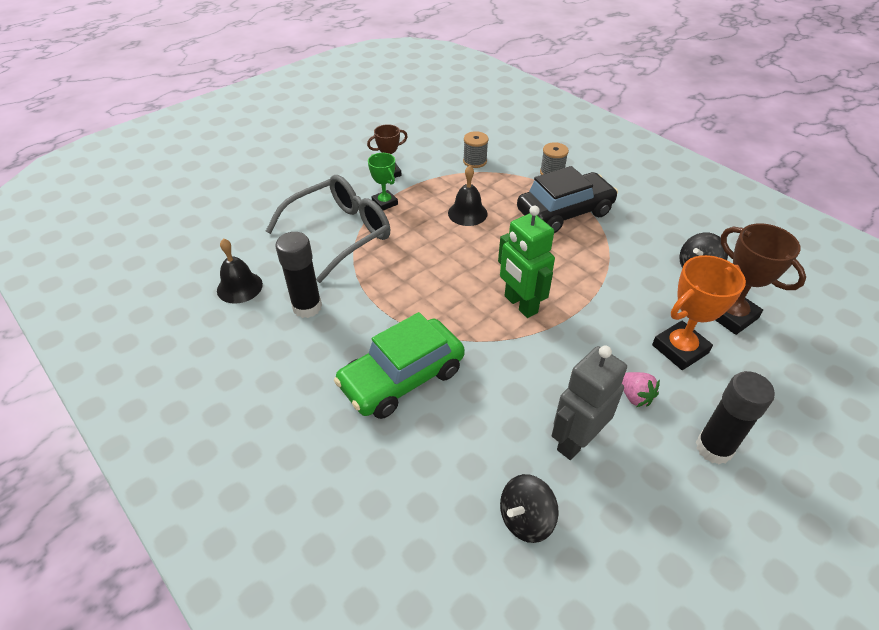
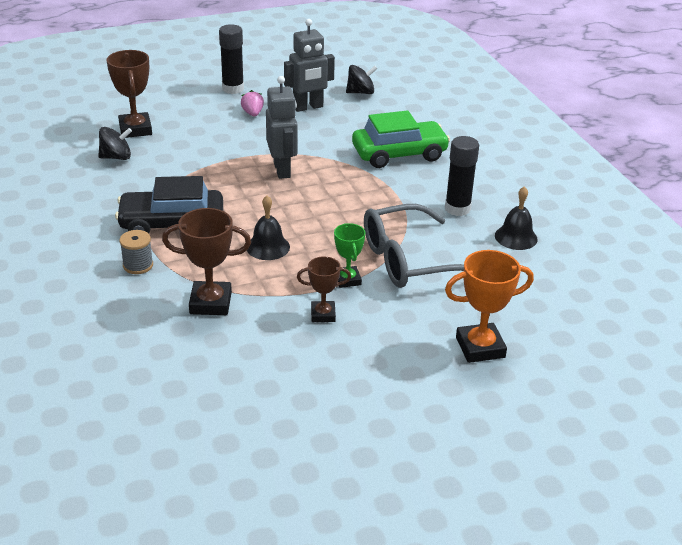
camera: 160 degrees left, 10 degrees down
grey spool [463,131,489,168] -> brown trophy [162,208,251,315]
green robot [498,206,555,318] -> grey robot [266,76,298,179]
orange trophy [652,255,746,370] -> orange trophy moved to [445,250,534,363]

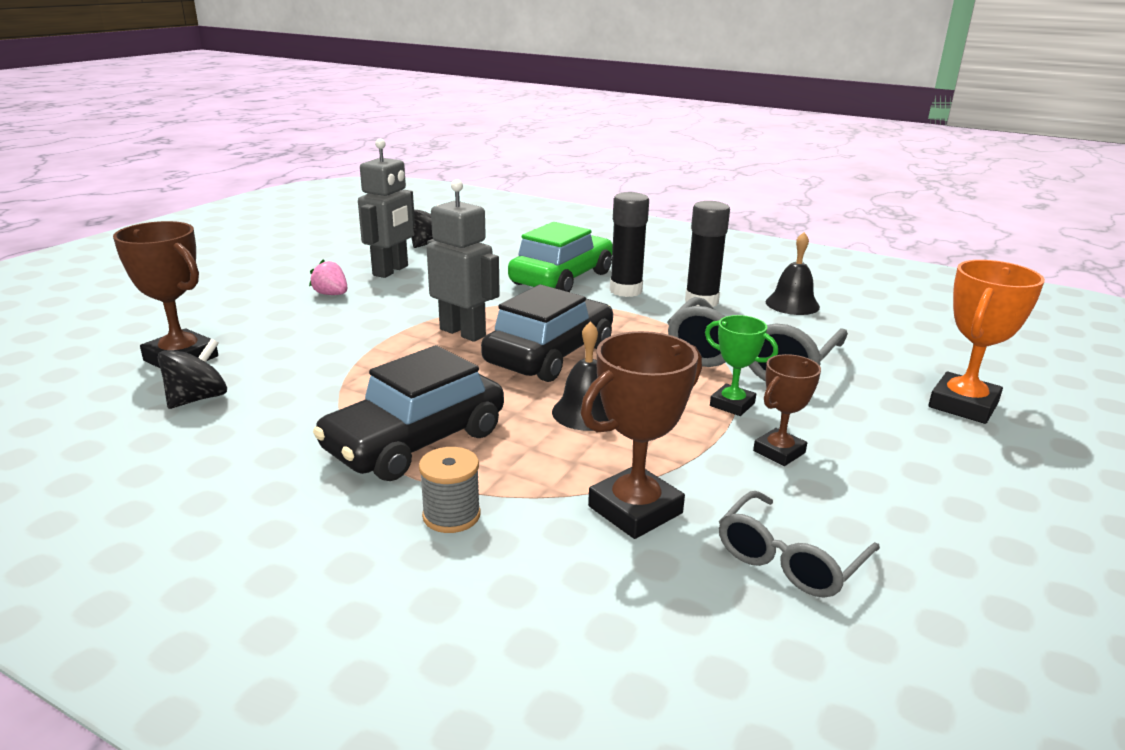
camera: 40 degrees left, 10 degrees down
black glue stick [219,24,244,94] -> black glue stick moved to [610,192,649,297]
none -> black car [481,285,613,382]
none -> grey glasses [719,491,880,598]

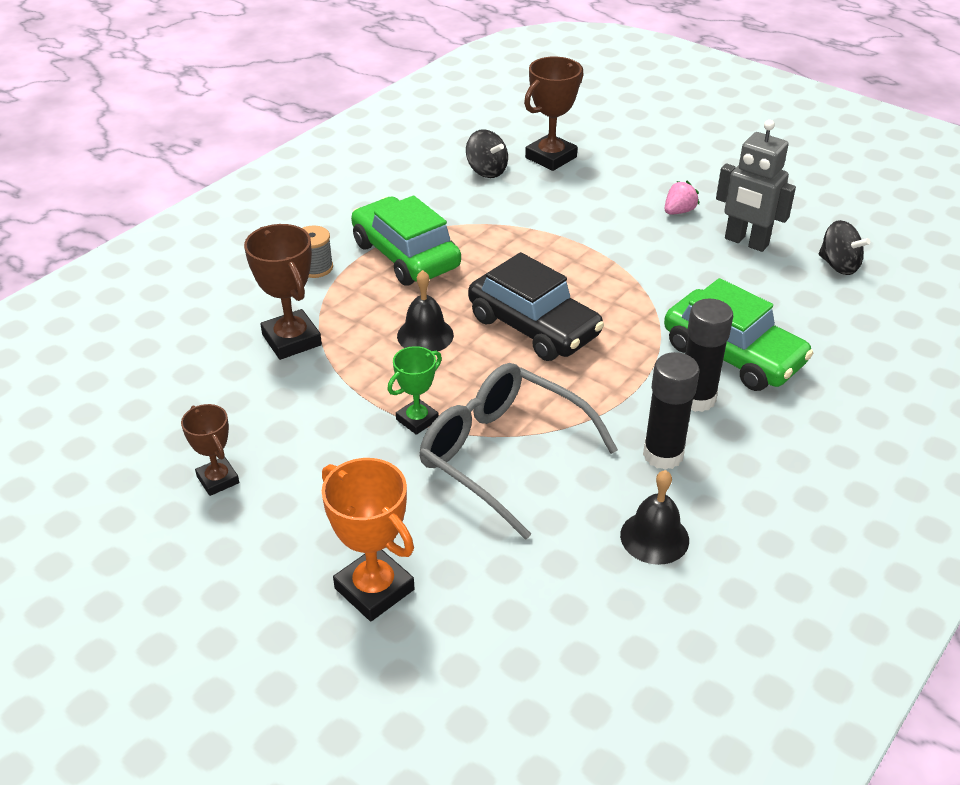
camera: 100 degrees right, 15 degrees up
black car [313,345,504,481] -> green car [351,196,461,286]
grey robot [427,179,500,342] -> none
grey glasses [719,491,880,598] -> none
brown trophy [753,354,821,466] -> brown trophy moved to [181,404,239,496]

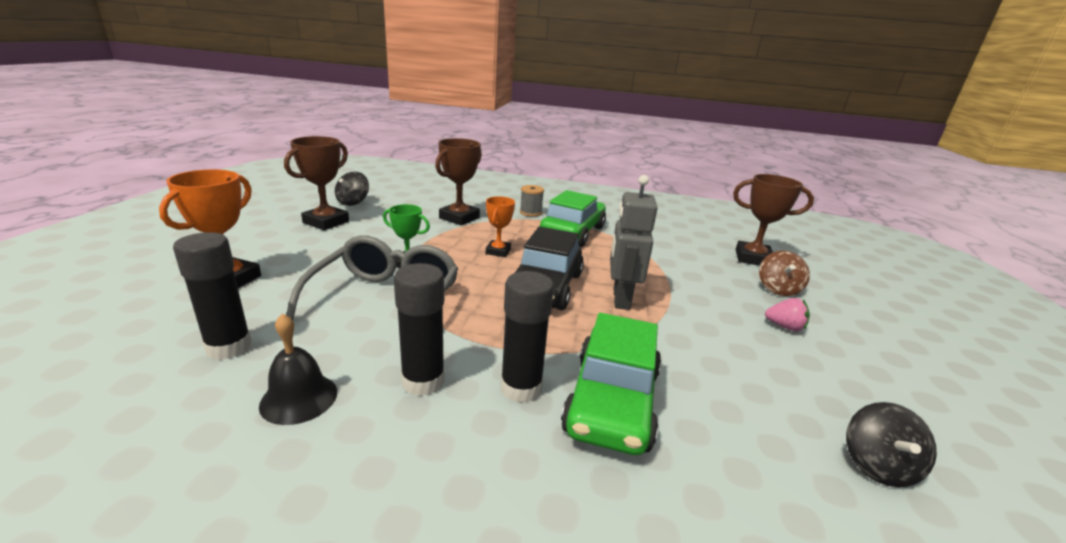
camera: 60 degrees right, 15 degrees down
brown trophy [181,404,239,496] -> brown trophy [284,136,349,230], size x1.62
black bell [397,270,454,351] -> orange trophy [486,196,515,257]
black spinning top [466,129,508,178] -> black spinning top moved to [335,172,369,206]
grey robot [716,120,796,252] -> grey robot moved to [610,175,658,310]
none -> black glue stick [173,232,252,360]
none -> brown spinning top [759,251,810,296]

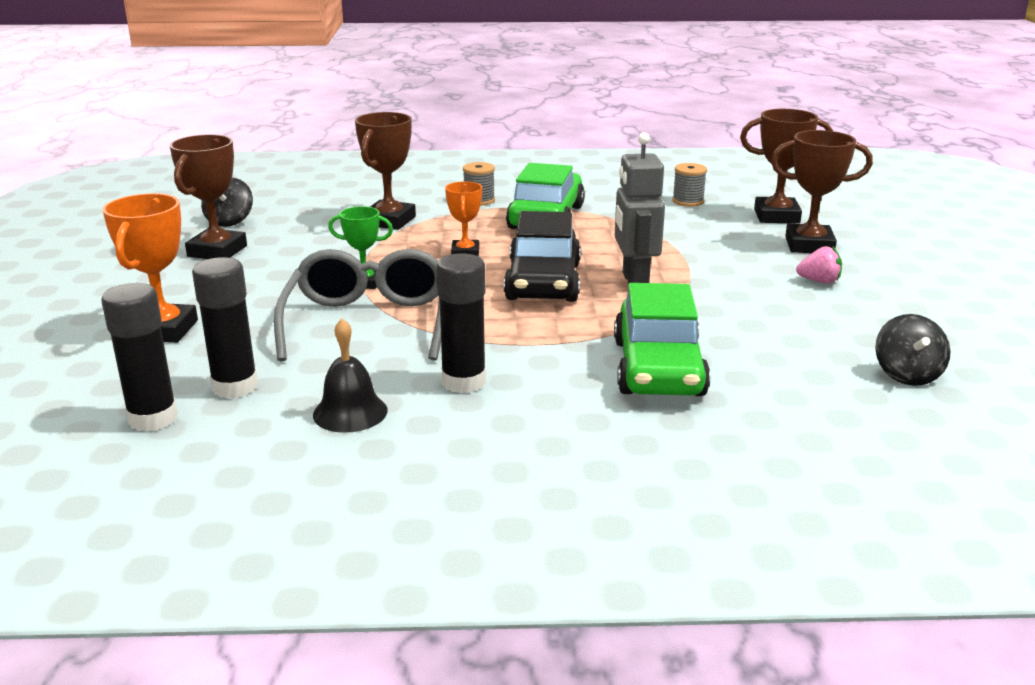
camera: 10 degrees left, 0 degrees up
black glue stick [501,271,554,403] -> black glue stick moved to [101,283,178,432]
brown spinning top [759,251,810,296] -> brown trophy [771,130,873,253]
none -> grey spool [672,163,707,207]

